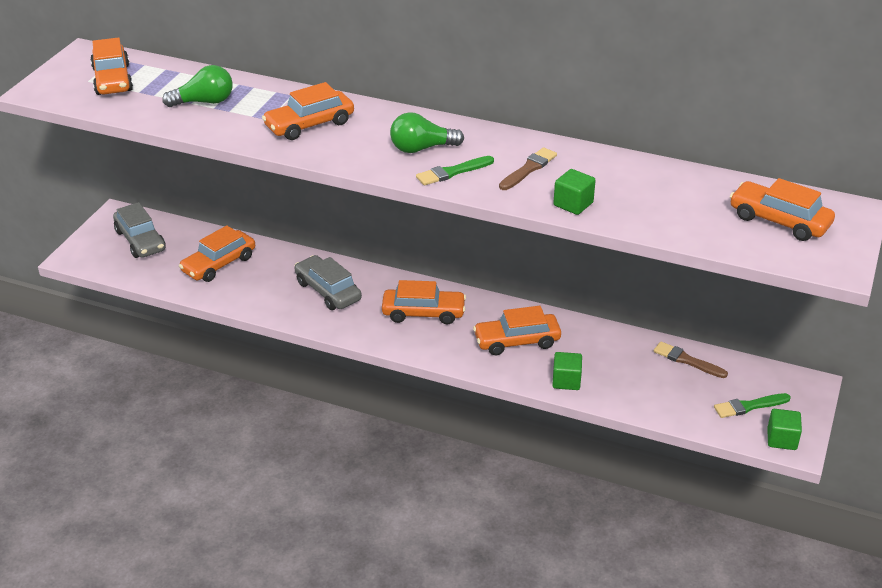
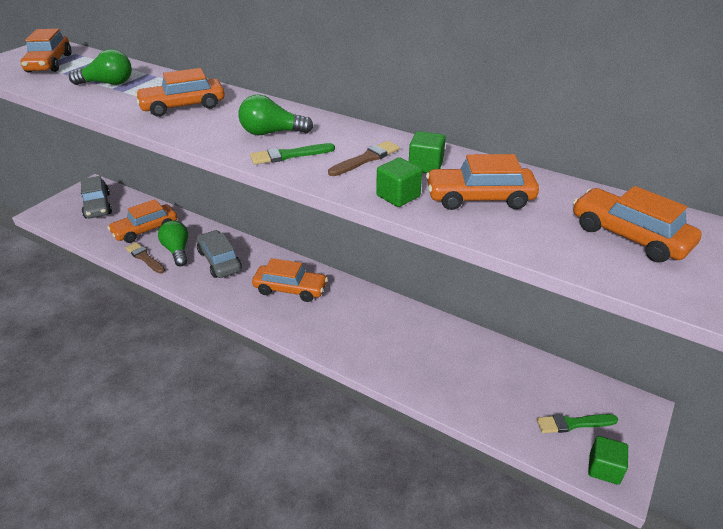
camera: 10 degrees right, 0 degrees up
orange car [473,306,561,355] -> orange car moved to [426,154,539,210]
green cube [552,352,582,390] -> green cube moved to [409,131,446,173]
brown brush [654,341,728,378] -> brown brush moved to [125,242,165,274]
none -> green light bulb [158,220,188,266]

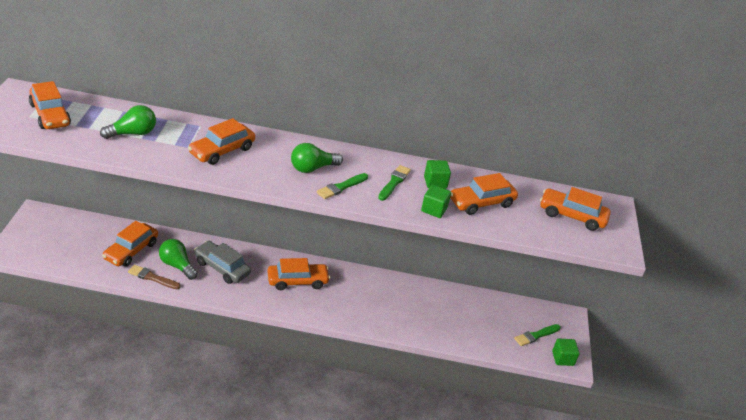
camera: 30 degrees left, 0 degrees up
grey car [81,176,112,219] -> none
brown brush [328,141,400,176] -> green brush [378,165,411,201]

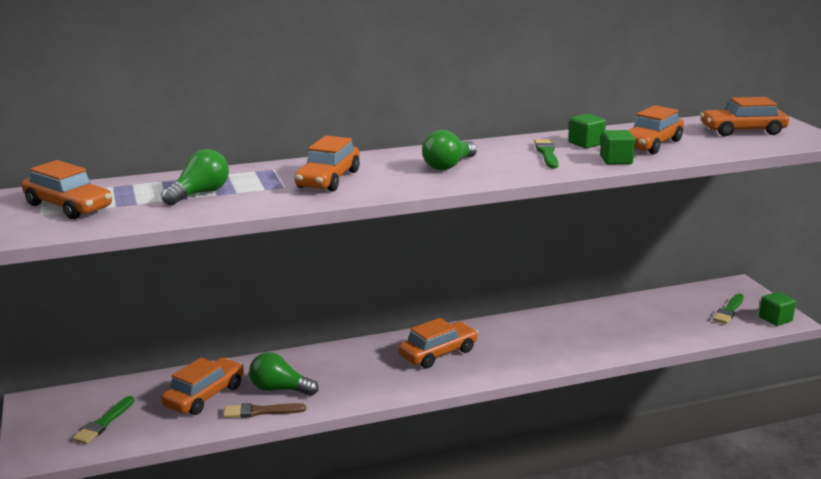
camera: 20 degrees left, 15 degrees down
orange car [102,221,158,267] -> orange car turned 150 degrees counterclockwise [161,358,244,415]
grey car [194,241,251,284] -> none
green brush [316,173,368,199] -> green brush moved to [72,396,134,444]

